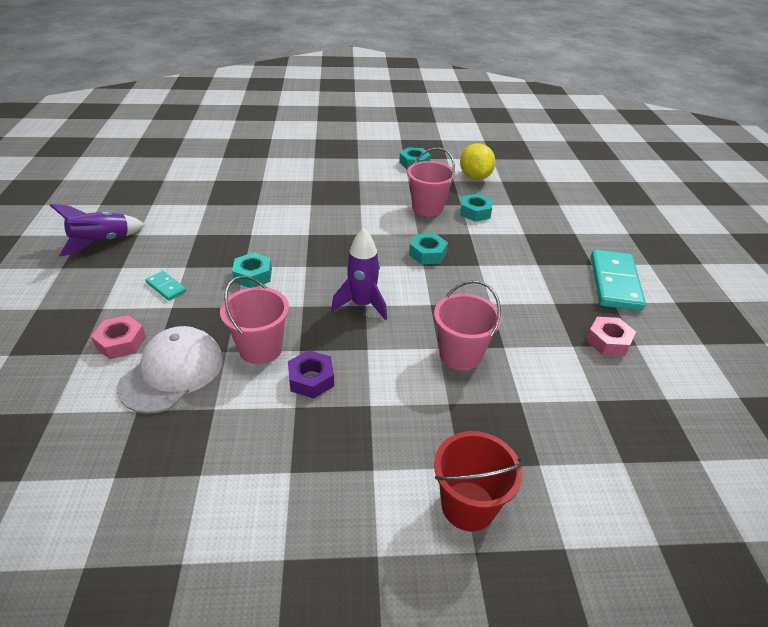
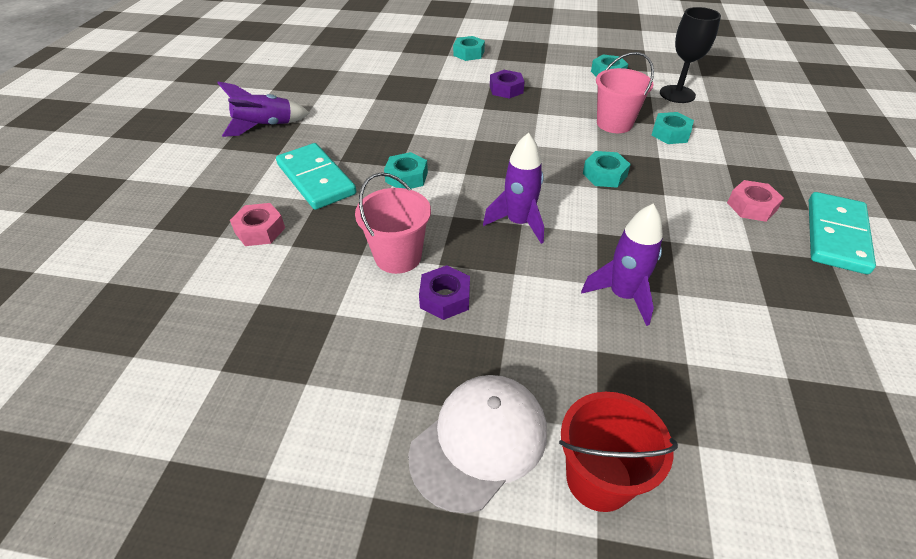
camera: 15 degrees right, 5 degrees up
white cap [117,326,223,414] -> white cap moved to [408,375,547,513]
turquoise domino [145,271,186,301] -> turquoise domino [276,143,356,210], size x2.10
pink bucket [434,280,502,370] -> purple rocket [581,204,663,326]
yellow lemon [460,143,495,180] -> black goblet [660,7,721,103]
pink nut [586,317,636,356] -> pink nut moved to [727,180,784,222]
none -> turquoise nut [453,36,485,61]
none -> purple nut [490,70,525,99]

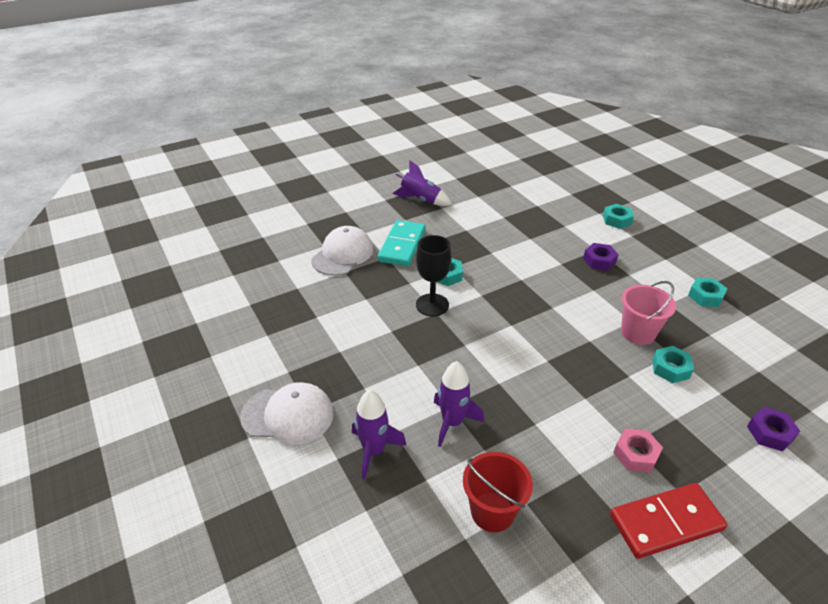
camera: 50 degrees right, 5 degrees down
pink nut [230,203,285,246] -> white cap [311,226,373,276]
pink bucket [355,172,431,274] -> none
purple nut [419,265,470,320] -> purple nut moved to [747,407,800,451]
purple rocket [483,132,544,244] -> purple rocket moved to [352,390,407,480]
red bucket [559,392,678,512] -> red bucket moved to [463,452,533,532]
turquoise nut [583,151,631,188] -> none
black goblet [660,7,721,103] -> black goblet moved to [416,235,452,316]
turquoise domino [809,192,876,274] -> red domino [610,483,728,559]

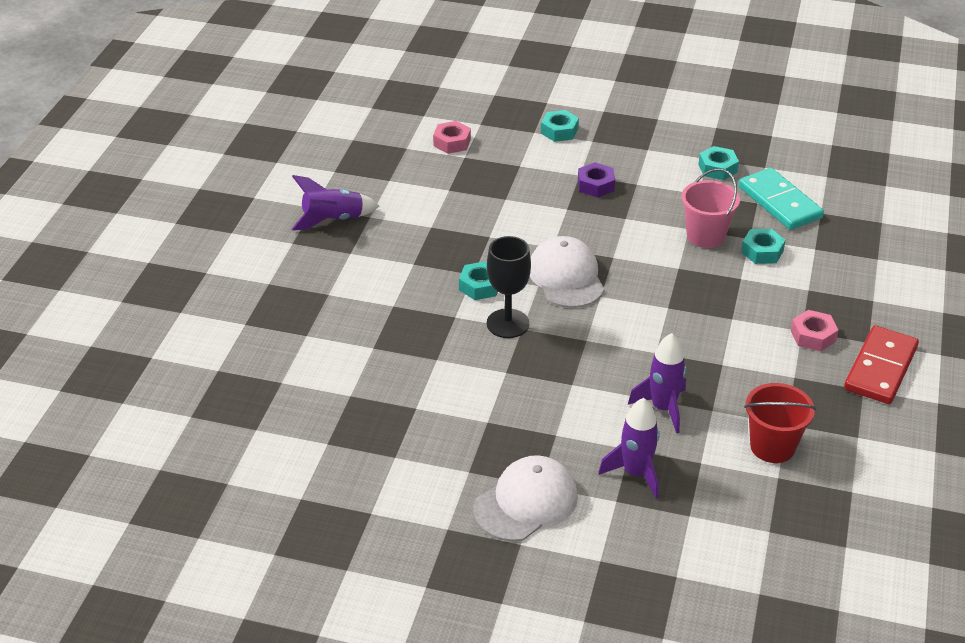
camera: 45 degrees left, 0 degrees up
white cap [311,226,373,276] -> white cap moved to [530,236,605,308]
turquoise domino [378,220,426,266] -> turquoise domino moved to [739,168,824,230]
purple nut [747,407,800,451] -> none
none -> pink nut [433,121,471,154]

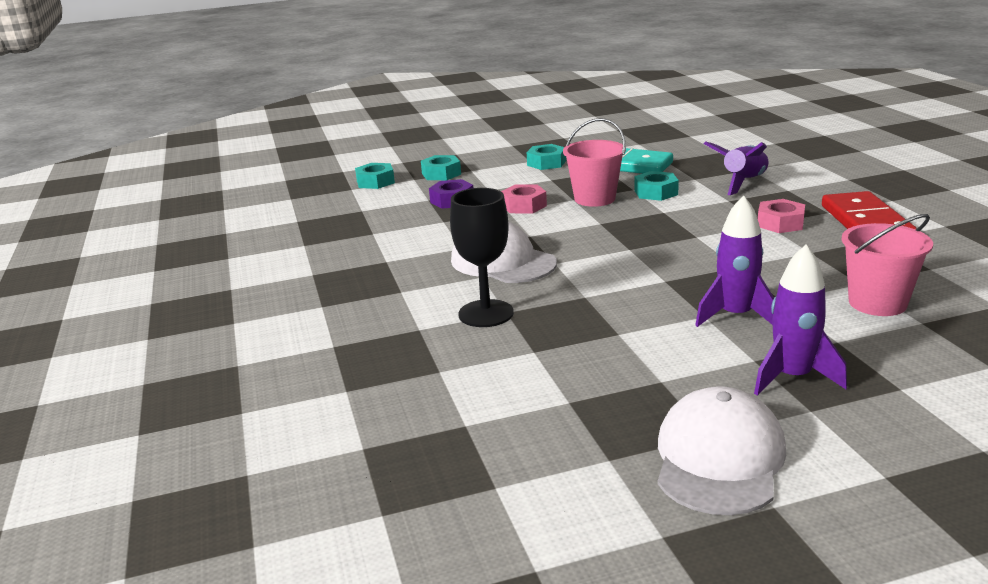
camera: 30 degrees left, 15 degrees down
purple rocket [291,175,379,231] -> purple rocket moved to [704,141,769,195]
pink nut [433,121,471,154] -> pink nut moved to [501,184,547,214]
turquoise nut [459,261,498,300] -> turquoise nut moved to [421,155,461,180]
red bucket [744,383,816,463] -> pink bucket [841,214,933,316]

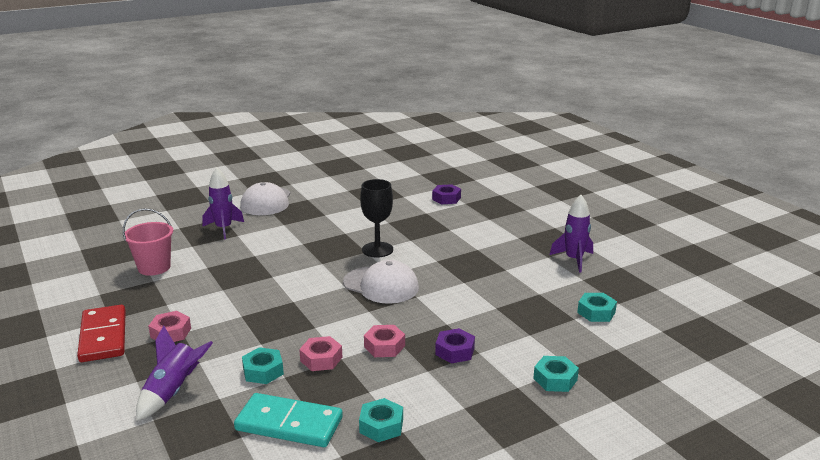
camera: 165 degrees right, 0 degrees up
turquoise nut [421,155,461,180] -> turquoise nut moved to [577,293,617,322]
pink bucket [563,118,626,207] -> pink nut [299,336,342,371]
purple rocket [695,196,774,327] -> purple rocket moved to [550,195,593,273]
none -> purple nut [432,184,461,204]

